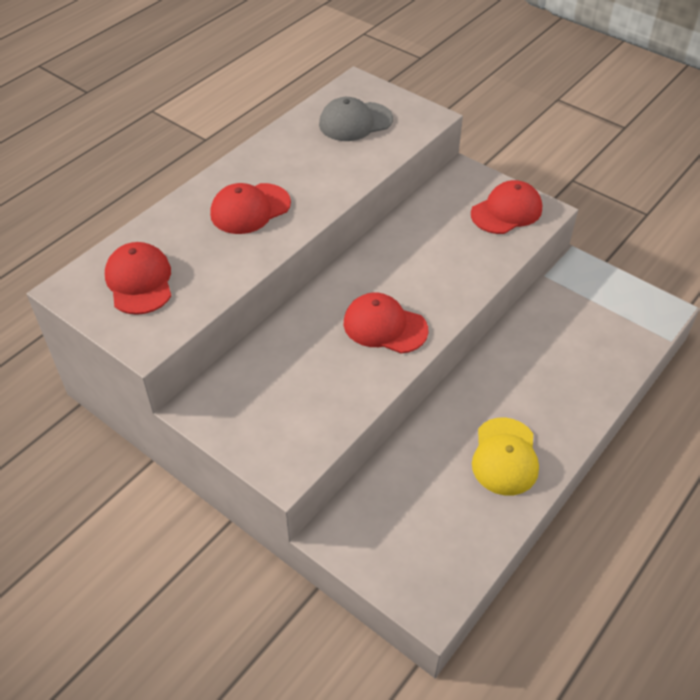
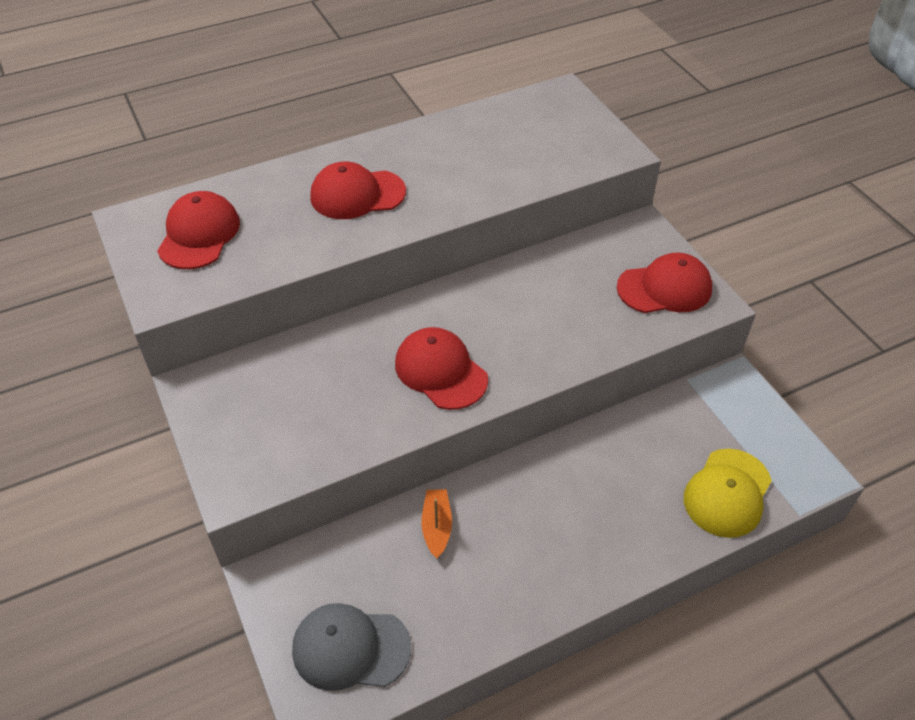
camera: 25 degrees right, 0 degrees up
grey cap [319,97,393,141] -> grey cap moved to [292,603,411,691]
yellow cap [472,418,539,495] -> yellow cap moved to [684,449,772,538]
none -> orange boat [421,489,452,558]

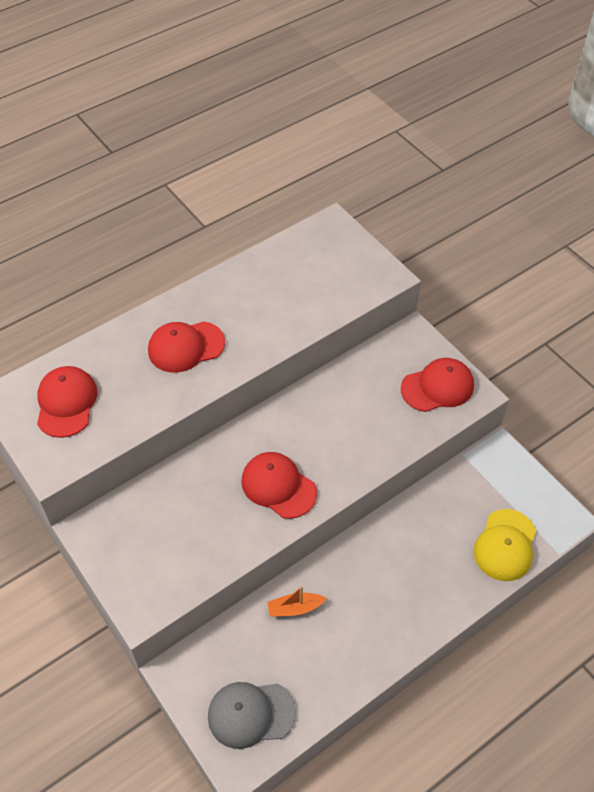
camera: 10 degrees left, 5 degrees up
orange boat [421,489,452,558] -> orange boat turned 90 degrees counterclockwise [267,586,327,617]

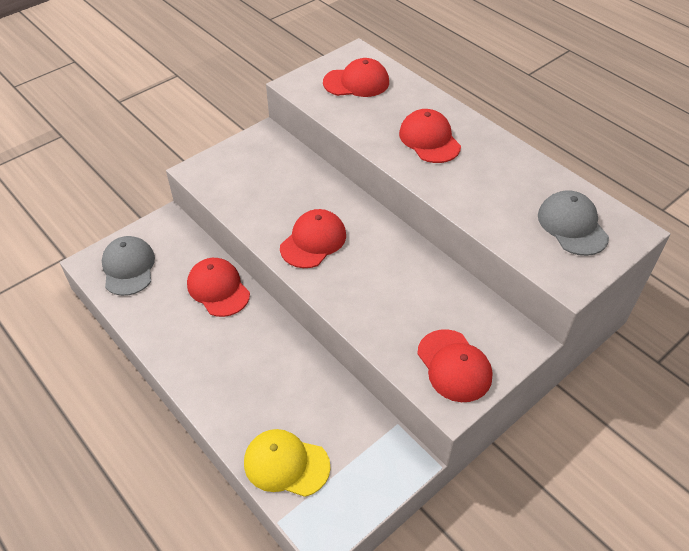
camera: 85 degrees right, 5 degrees down
orange boat [267,586,327,617] -> red cap [187,258,250,317]
none -> grey cap [538,190,609,256]

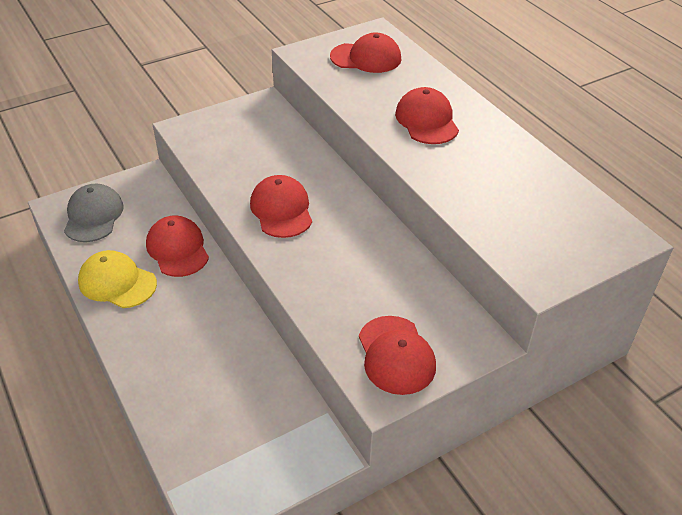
camera: 10 degrees right, 5 degrees down
yellow cap [244,429,331,497] -> yellow cap moved to [78,250,157,308]
red cap [280,209,346,268] -> red cap turned 60 degrees counterclockwise [250,175,312,238]
grey cap [538,190,609,256] -> none

